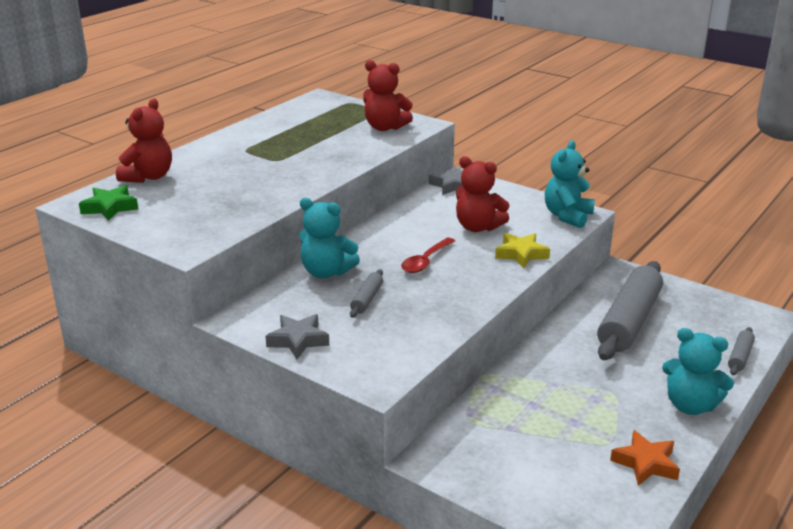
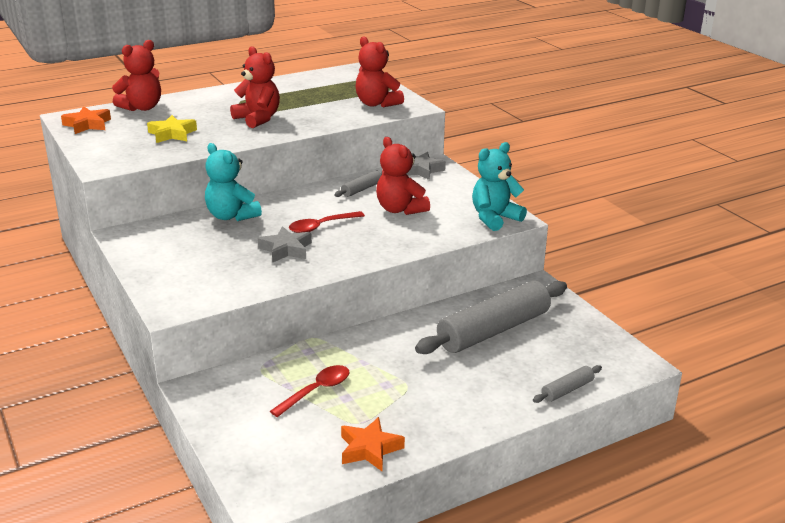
camera: 25 degrees right, 0 degrees up
green star [79,185,138,221] -> orange star [61,106,111,134]
grey star [265,314,329,359] -> grey star moved to [258,226,312,263]
grey rolling pin [350,269,383,318] -> grey rolling pin moved to [334,170,382,197]
yellow star [495,233,550,268] -> yellow star moved to [147,115,197,143]
turquoise teddy bear [662,328,734,415] -> none
none -> red teddy bear [230,46,280,128]
none -> red spoon [270,365,350,417]

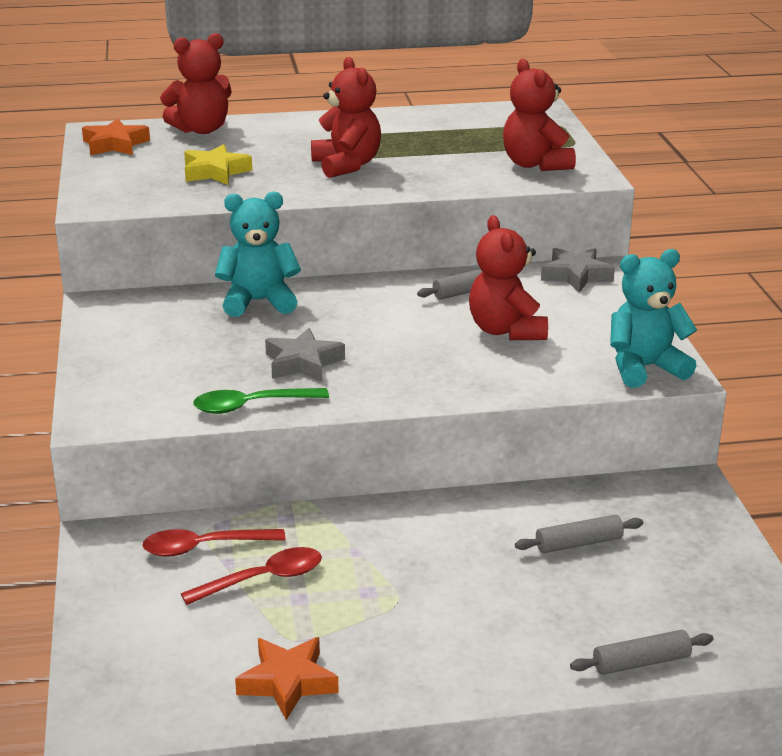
camera: 20 degrees right, 0 degrees up
turquoise teddy bear [205,143,262,221] -> turquoise teddy bear turned 105 degrees clockwise [215,191,301,317]
red spoon [289,211,365,233] -> red spoon moved to [142,529,286,557]
grey rolling pin [415,281,567,354] -> grey rolling pin [515,514,643,553], size x0.44
none -> green spoon [193,388,329,414]

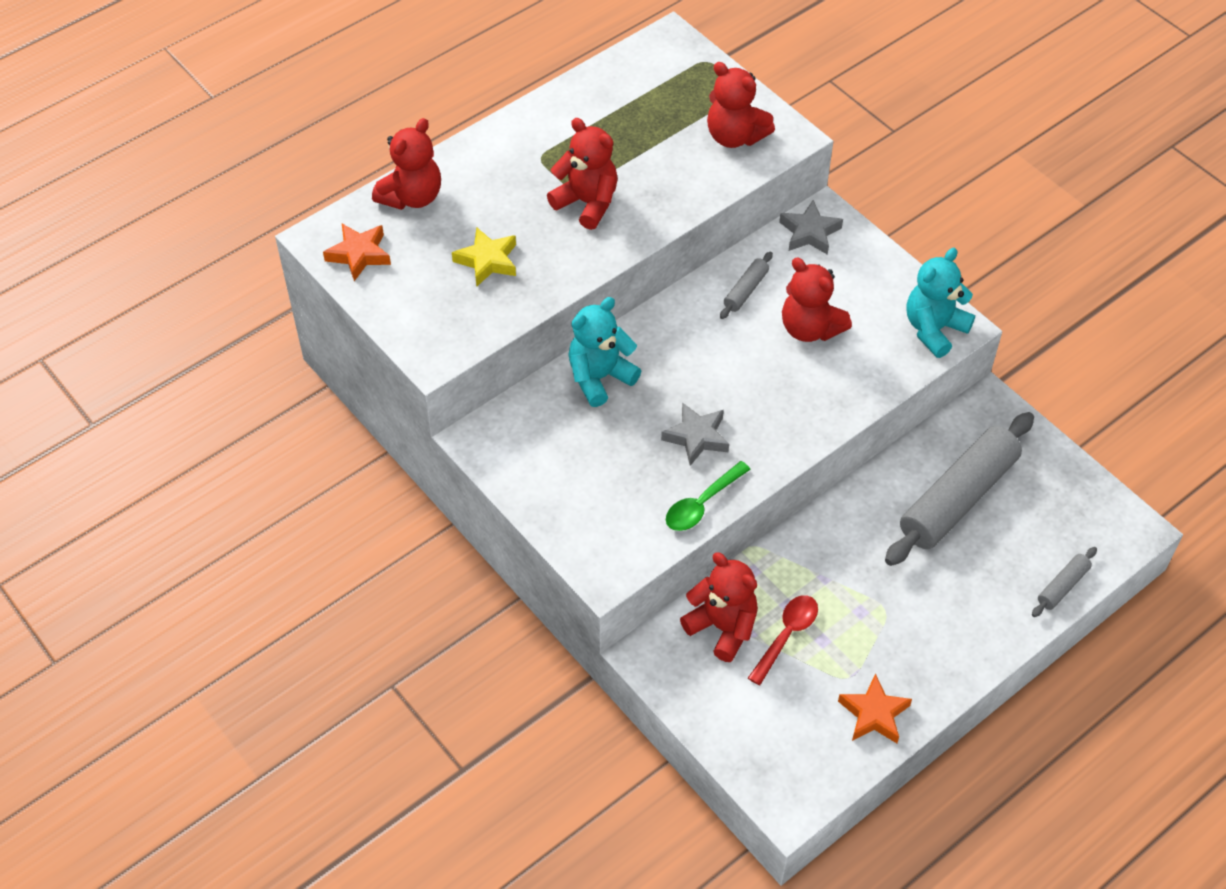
camera: 30 degrees left, 25 degrees up
red spoon [142,529,286,557] -> red teddy bear [680,552,758,662]
grey rolling pin [515,514,643,553] -> grey rolling pin [885,412,1034,566], size x2.30

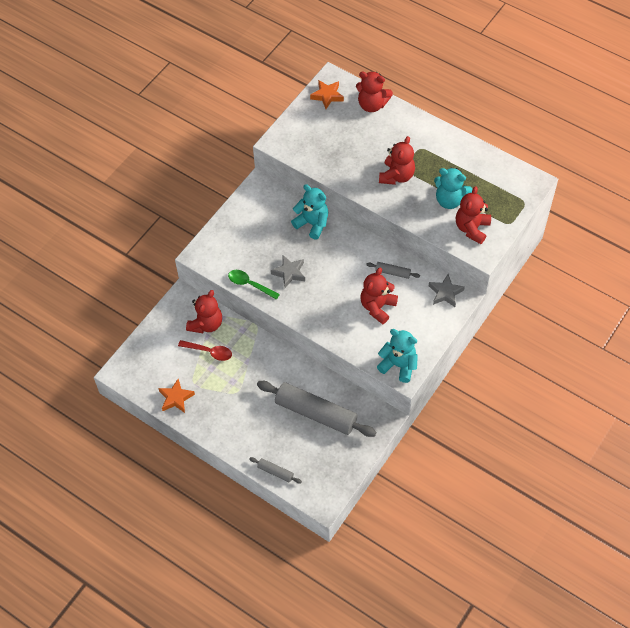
camera: 75 degrees right, 5 degrees up
yellow star [452,227,516,287] -> none
none -> turquoise teddy bear [434,168,472,209]

